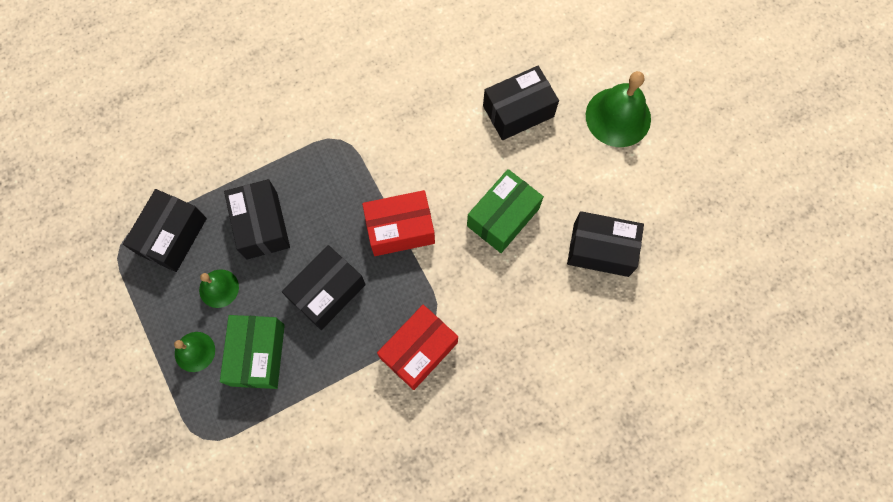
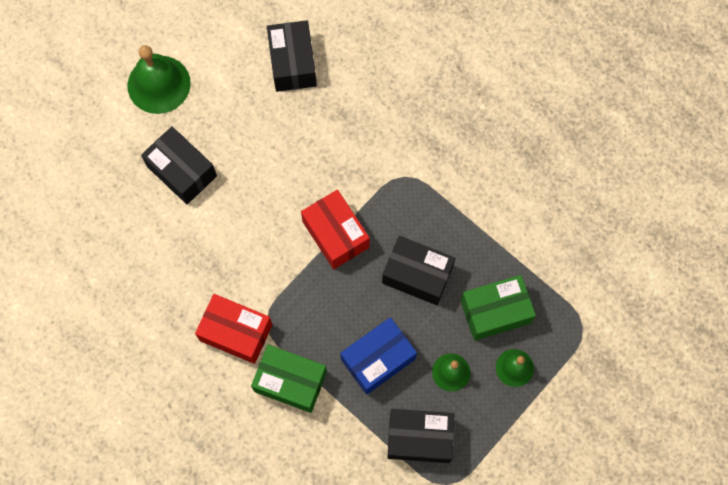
camera: 110 degrees left, 0 degrees up
black box [224,179,290,260] -> blue box [340,317,417,395]
red box [377,305,458,390] -> red box moved to [195,294,273,364]
green box [467,169,544,253] -> green box moved to [251,344,327,413]

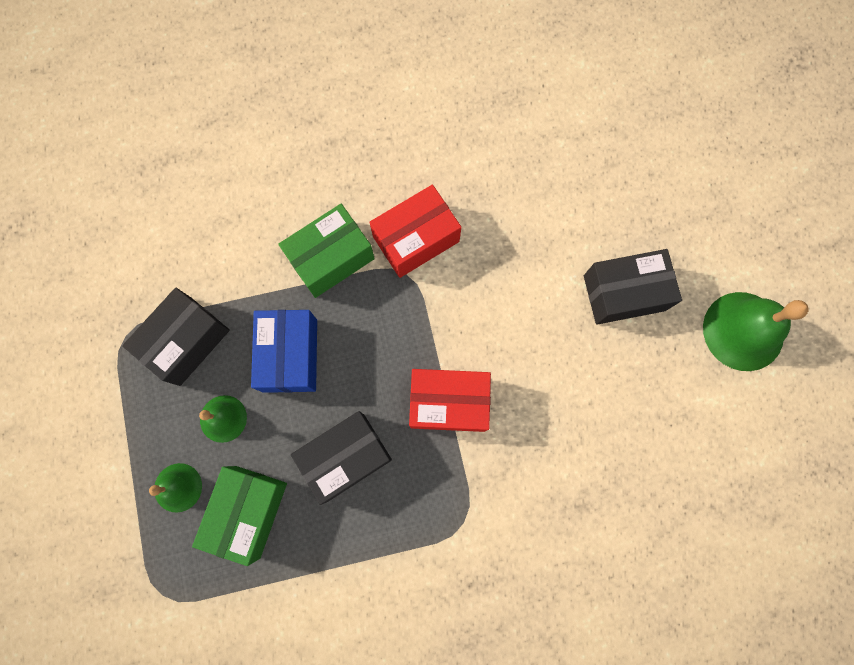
camera: 125 degrees right, 5 degrees up
black box [267,20,317,92] -> none

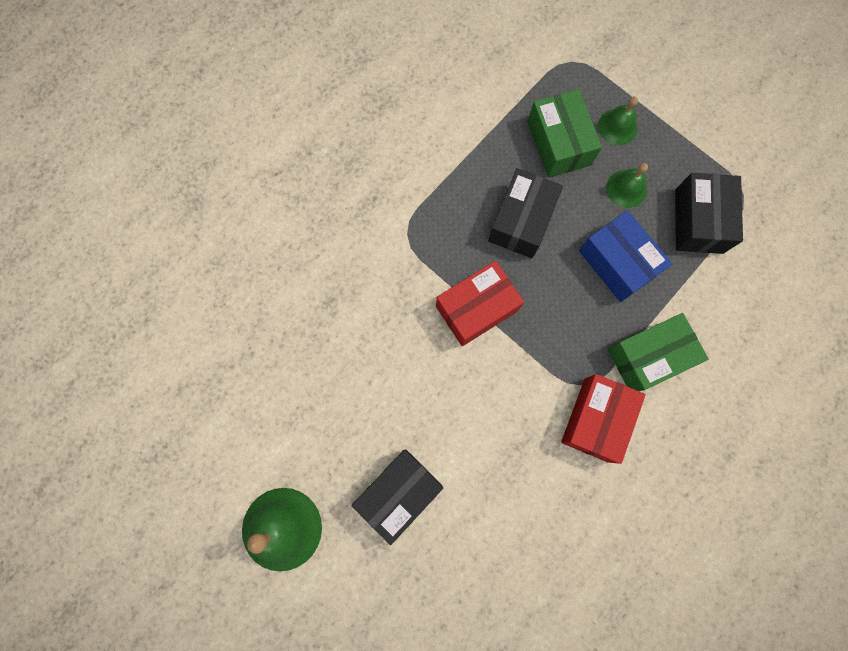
camera: 145 degrees right, 0 degrees up
green box [278,204,375,298] -> green box turned 45 degrees clockwise [608,313,709,391]

